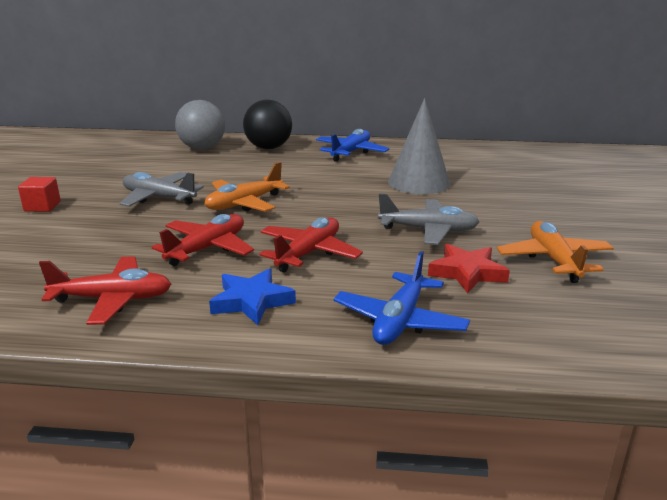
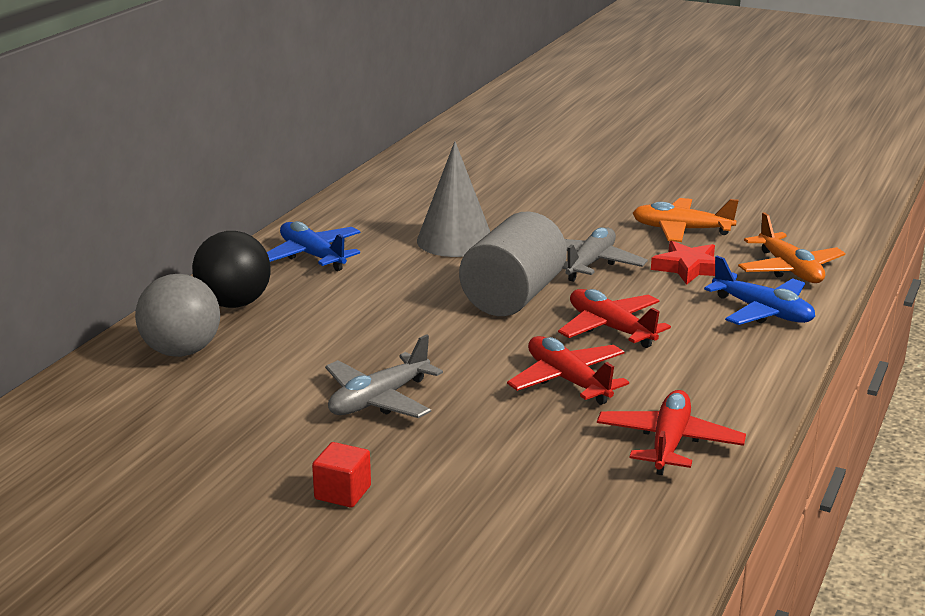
camera: 70 degrees left, 0 degrees up
orange plane [205,162,290,212] -> orange plane moved to [738,212,845,283]
blue star [209,269,296,325] -> none
none -> grey cylinder [459,212,567,316]

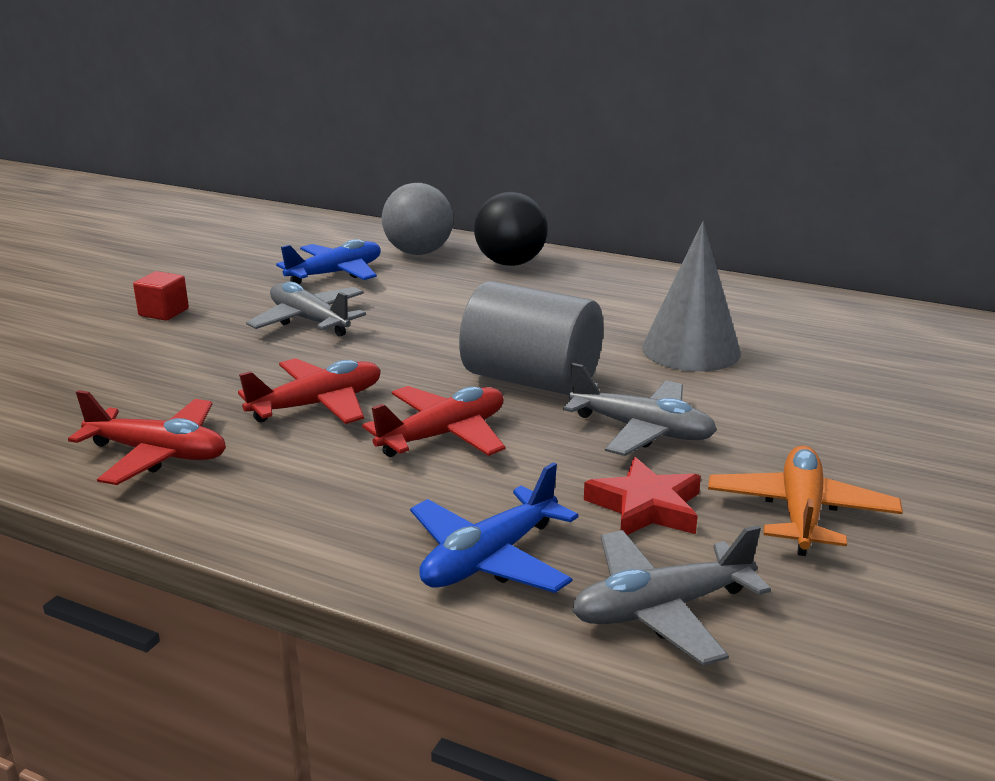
camera: 90 degrees right, 0 degrees up
blue plane [267,221,361,271] -> blue plane moved to [276,239,381,284]
orange plane [738,212,845,283] -> grey plane [572,525,771,666]

